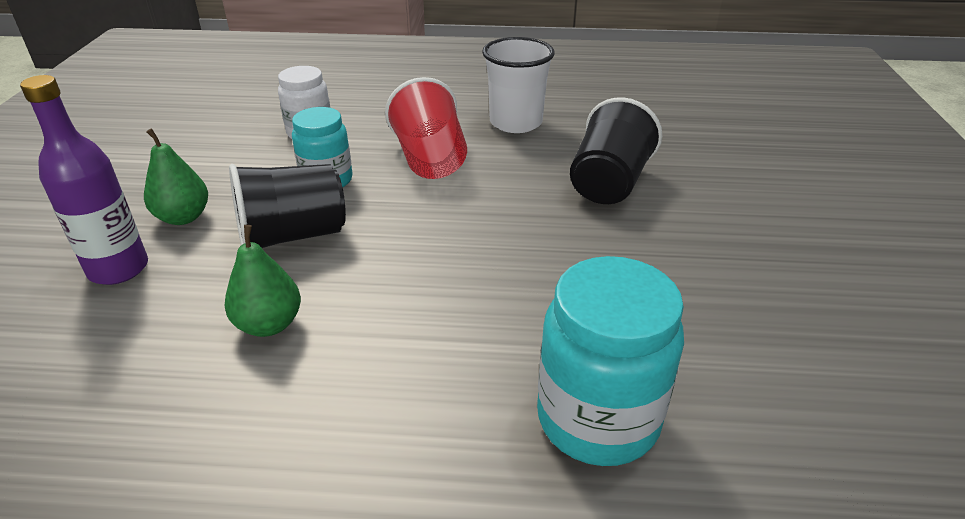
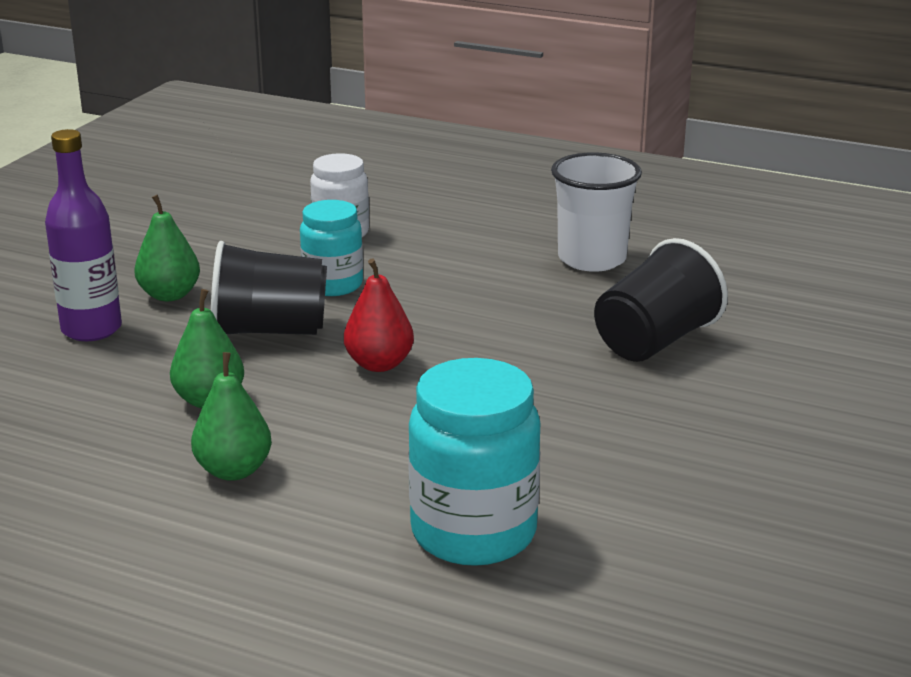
camera: 20 degrees right, 10 degrees down
red cup [385,77,467,179] -> none
none -> green pear [191,352,272,481]
none -> red pear [344,258,414,372]

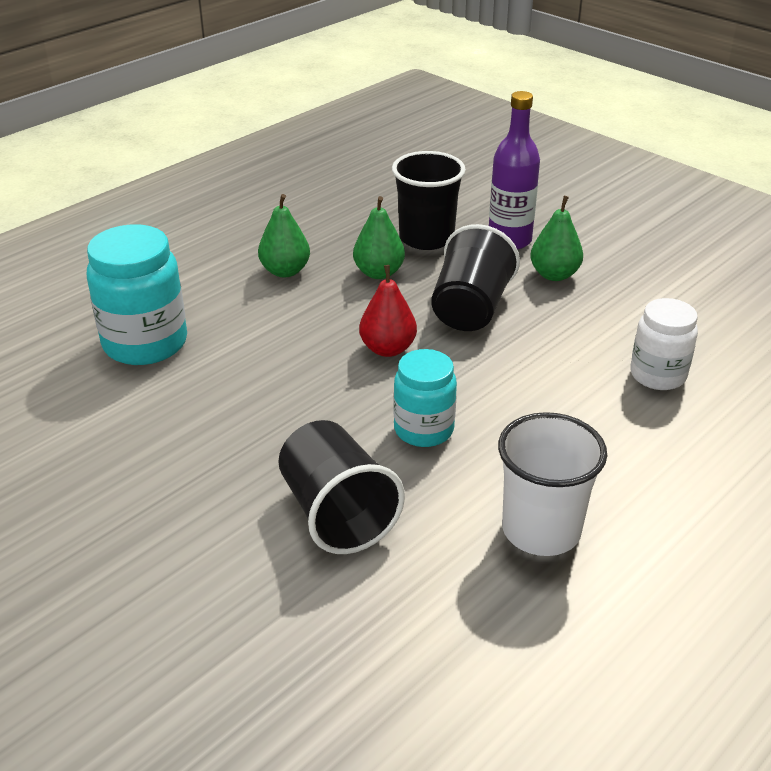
camera: 110 degrees right, 10 degrees up
turquoise jar [300,200,363,296] -> turquoise jar moved to [394,349,457,447]
none -> black cup [392,151,466,250]

